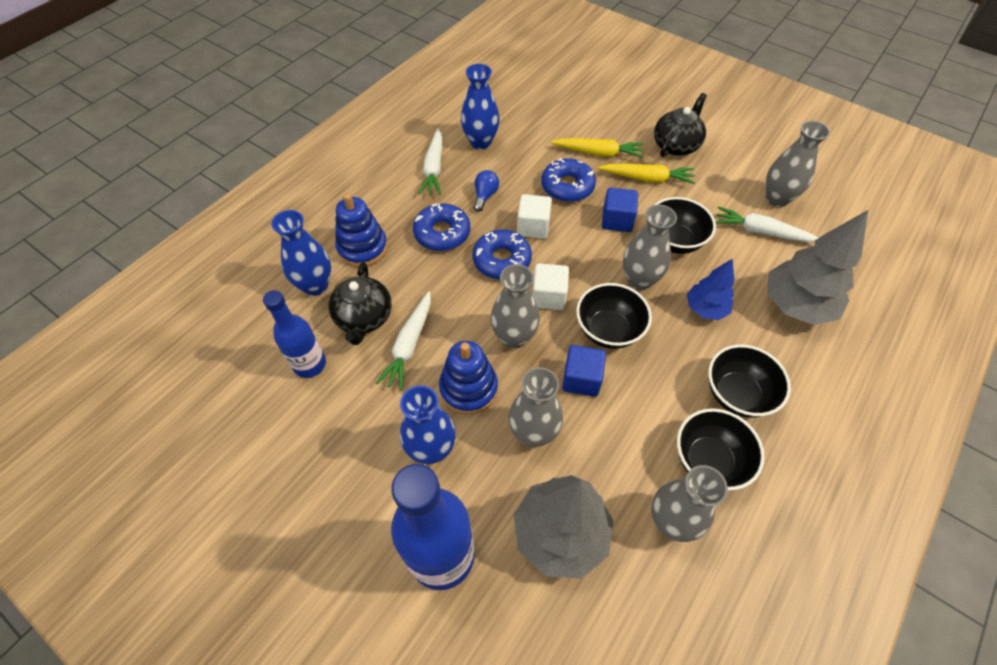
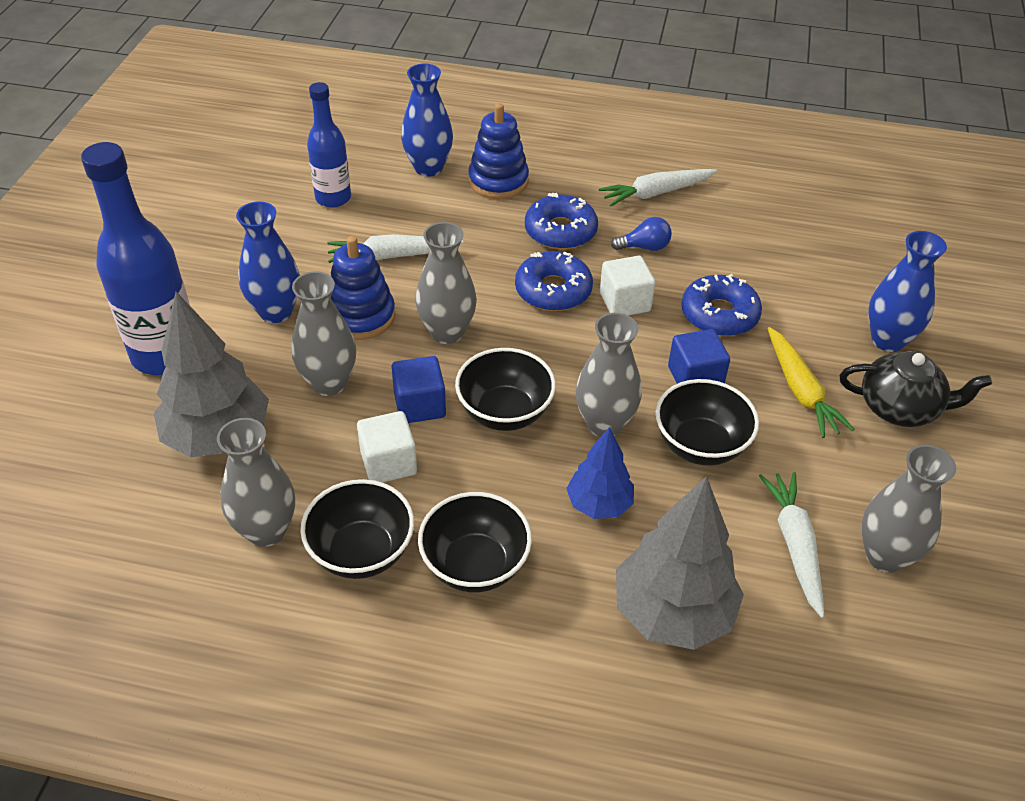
camera: 65 degrees right, 10 degrees down
black teapot [328,262,392,345] -> none
blue vase [461,64,500,150] -> blue vase moved to [868,231,947,352]
white cube [532,263,569,310] -> white cube moved to [357,411,417,482]
yellow carrot [551,138,644,158] -> none

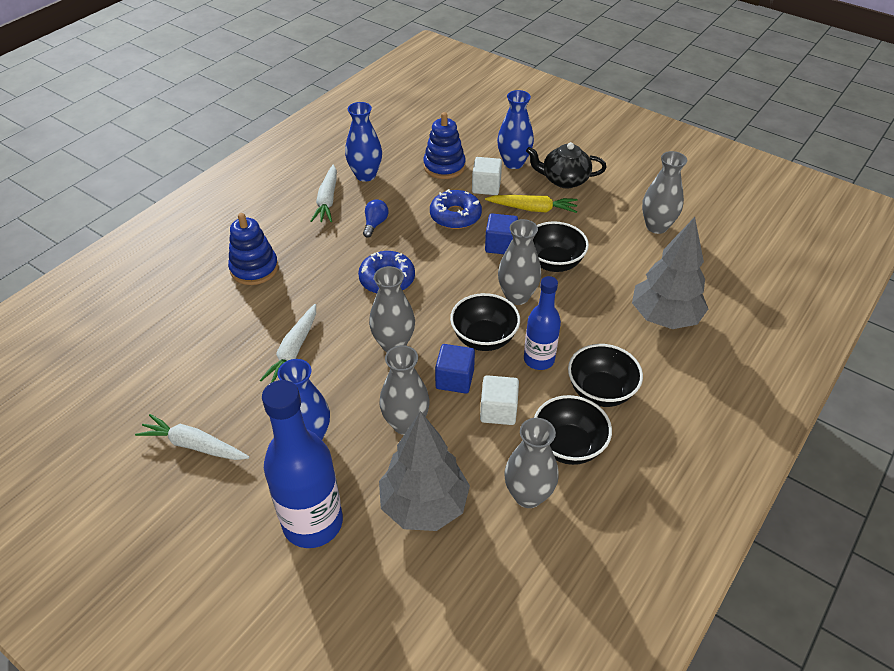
camera: 65 degrees left, 0 degrees up
blue bottle [307,82,351,208] -> blue bottle moved to [524,276,561,370]
blue stacking toy [331,236,396,340] -> blue stacking toy moved to [423,112,466,179]
blue vase [401,64,453,177] -> blue vase moved to [345,102,382,182]
blue donut [525,193,598,250] -> none
blue tree [566,427,634,519] -> none
white cube [600,256,655,316] -> white cube moved to [472,157,502,195]
white carrot [759,472,825,618] -> white carrot moved to [135,414,250,460]
black teapot [840,351,992,427] -> black teapot turned 120 degrees counterclockwise [526,142,607,188]

